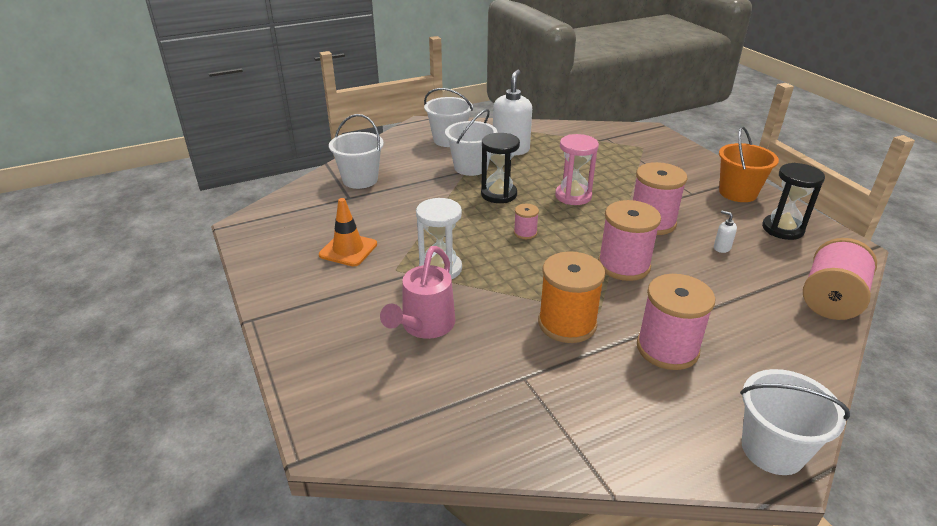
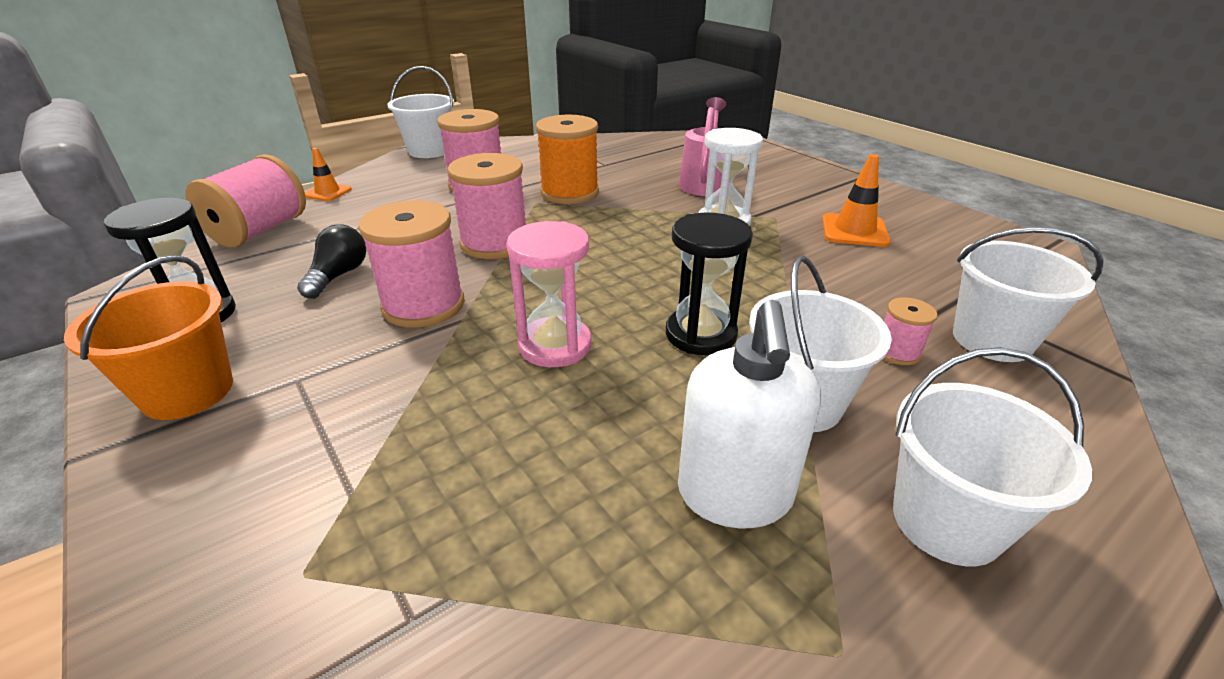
camera: 170 degrees right, 0 degrees up
pink spool [514,204,539,239] -> pink spool moved to [883,297,938,365]
white soap dispenser [714,210,737,253] -> black light bulb [297,224,367,299]
none -> orange traffic cone [305,148,352,201]

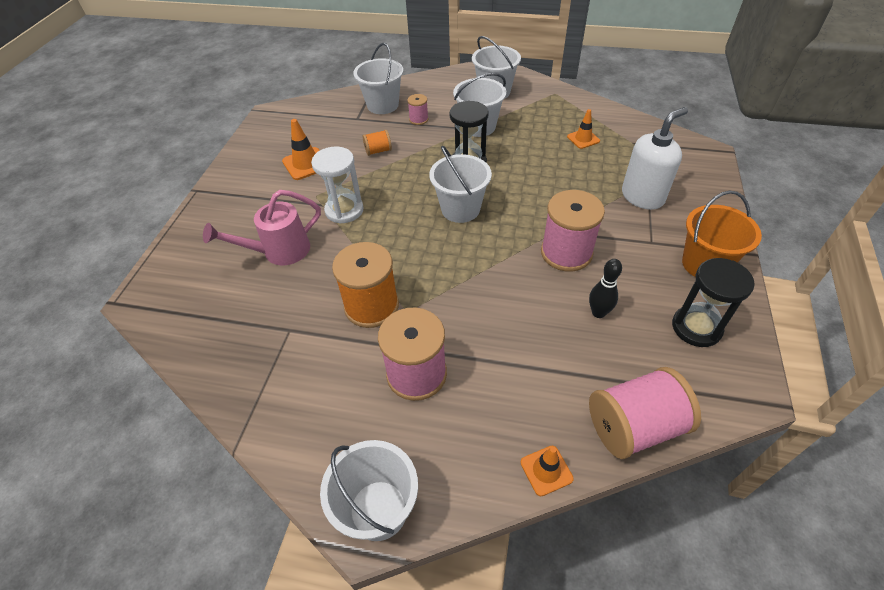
camera: 130 degrees left, 15 degrees up
black light bulb [297,224,367,299] -> black bowling pin [589,259,622,318]
pink spool [447,153,526,259] -> none
pink hourglass [507,221,592,367] -> none
white soap dispenser [678,300,821,528] -> white soap dispenser moved to [622,107,688,210]
none -> orange spool [363,130,392,156]
none -> white bucket [429,146,492,223]
none -> orange traffic cone [567,109,600,149]

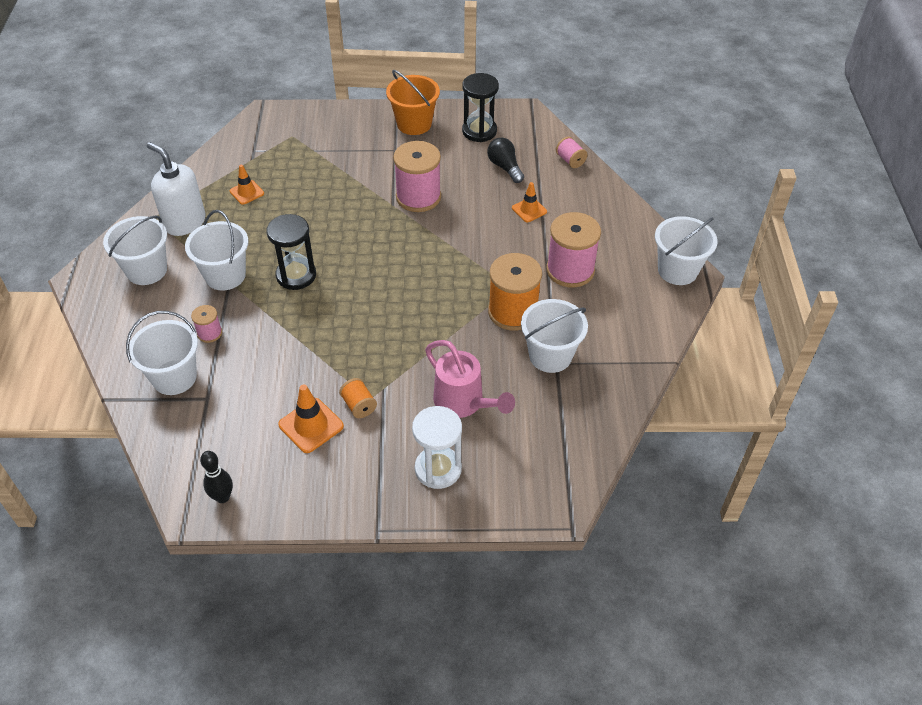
camera: 105 degrees left, 0 degrees up
white hourglass [311,147,364,224] -> white hourglass moved to [412,406,462,489]
orange spool [363,130,392,156] -> orange spool moved to [339,378,377,418]
white bucket [429,146,492,223] -> white bucket moved to [521,299,588,373]
orange traffic cone [521,446,574,496] -> orange traffic cone moved to [512,182,547,222]
black bowling pin [589,259,622,318] -> black bowling pin moved to [200,451,233,503]
pink spool [589,367,701,459] -> pink spool [556,137,587,168], size x0.49
white soap dispenser [622,107,688,210] -> white soap dispenser moved to [147,142,206,236]
none -> black light bulb [487,138,524,183]

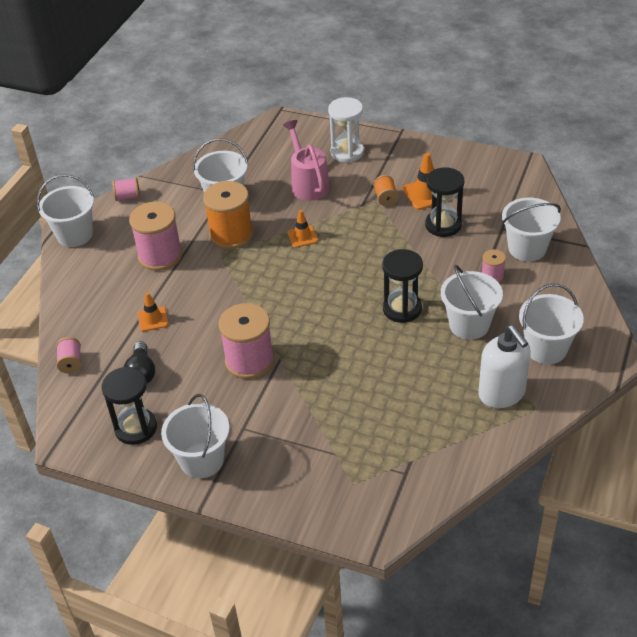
camera: 155 degrees left, 5 degrees down
black bowling pin [200,451,233,503] -> none
orange traffic cone [230,165,264,205] -> orange traffic cone moved to [287,210,318,248]
orange bucket [386,70,440,135] -> white bucket [161,394,230,478]
none -> pink spool [112,177,140,201]
none -> black hourglass [425,168,464,237]

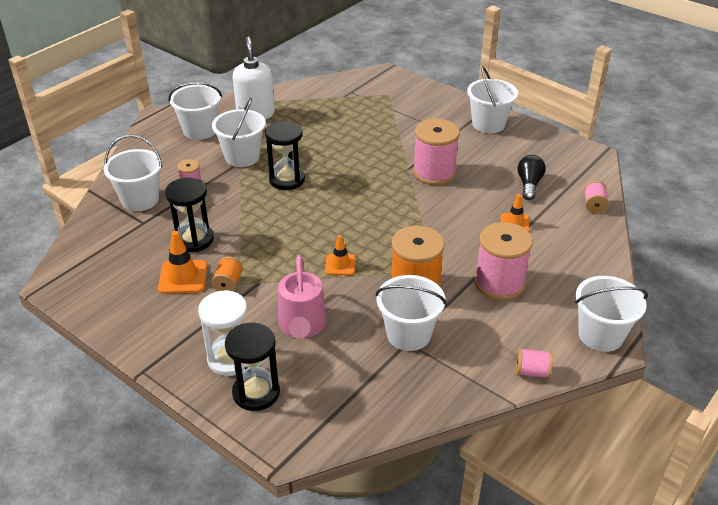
camera: 165 degrees left, 5 degrees down
black hourglass [101,367,157,445] -> black hourglass moved to [225,322,280,411]

